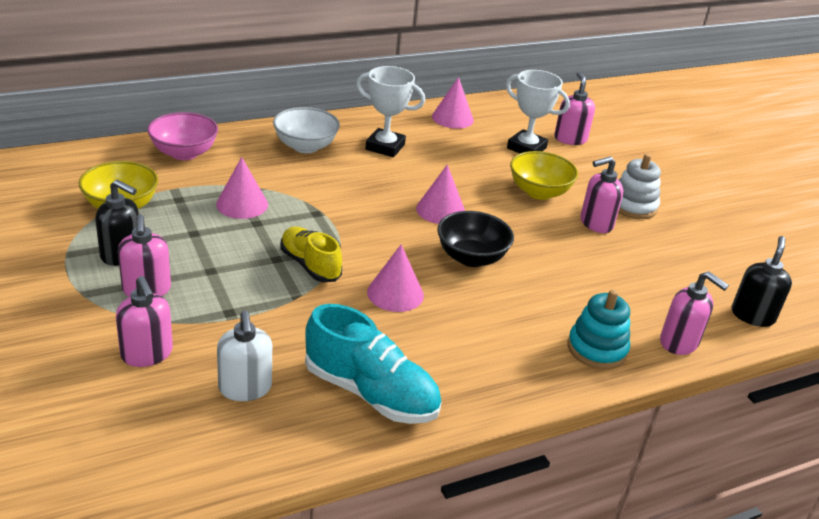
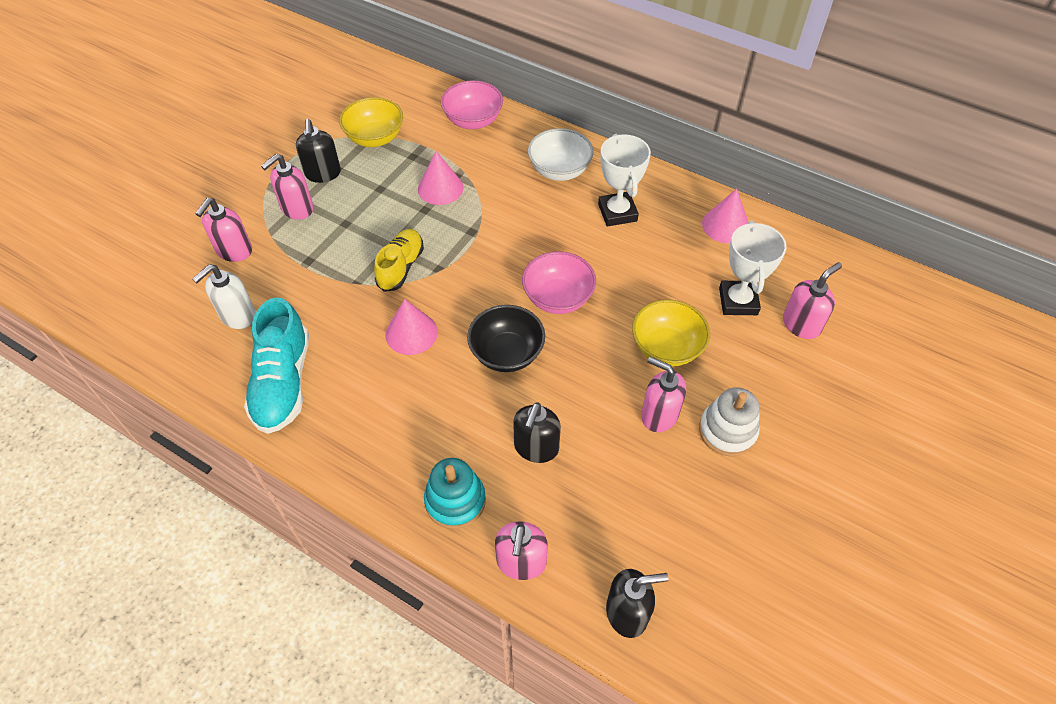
camera: 60 degrees right, 20 degrees up
pink cone [416,164,465,224] -> pink bowl [522,251,596,314]
none -> black soap dispenser [513,402,561,463]

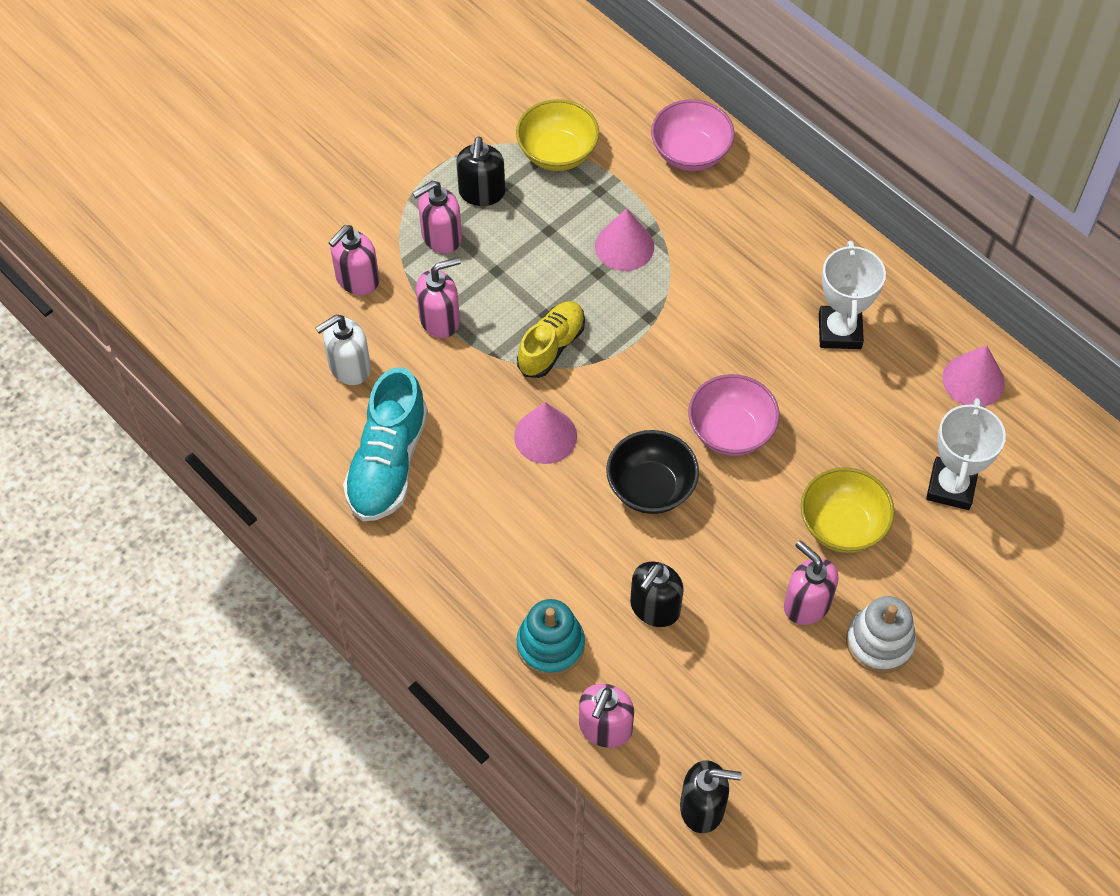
camera: 15 degrees right, 5 degrees up
white bowl [528,128,594,181] -> none
pink soap dispenser [783,262,842,339] -> pink soap dispenser moved to [416,257,461,338]

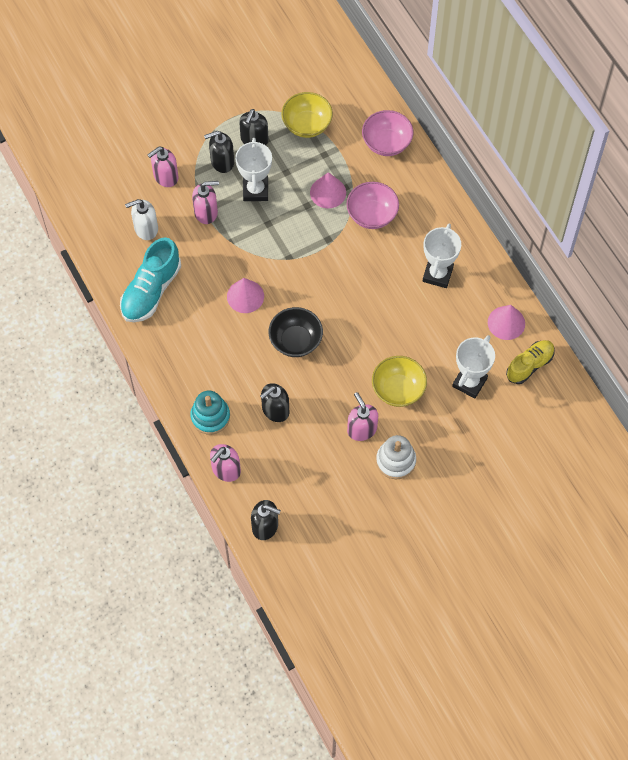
camera: 15 degrees right, 5 degrees up
pink soap dispenser [412,181,462,254] -> black soap dispenser [204,131,234,173]
yellow shoe [517,301,585,378] -> yellow shoe moved to [506,340,555,384]
pink bowl [689,374,780,456] -> pink bowl moved to [347,182,399,229]
none -> white trophy [235,138,272,201]

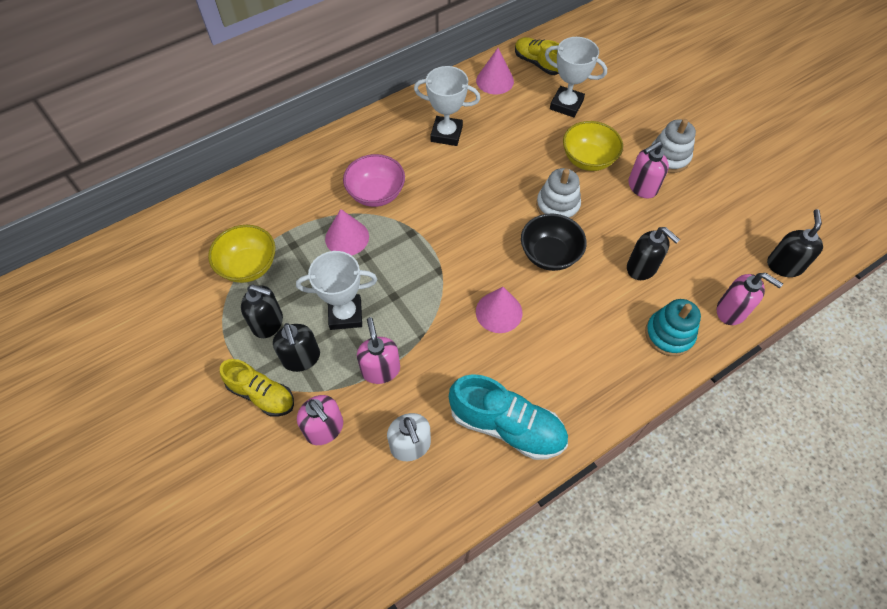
camera: 95 degrees left, 5 degrees down
pink bowl [362,110,413,156] -> none
none -> yellow shoe [220,359,294,417]
none -> white stacking toy [536,168,581,219]

